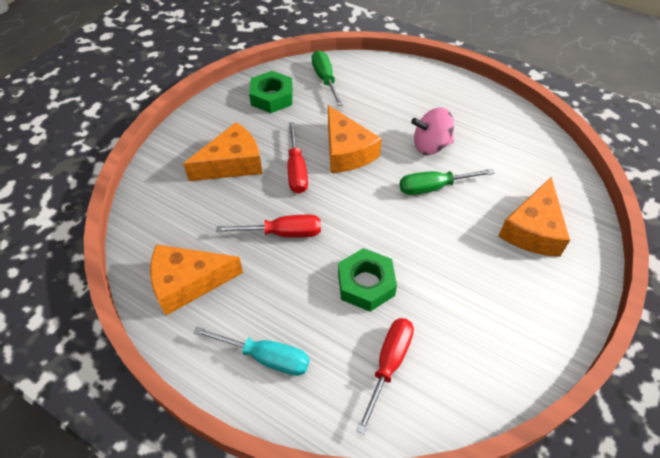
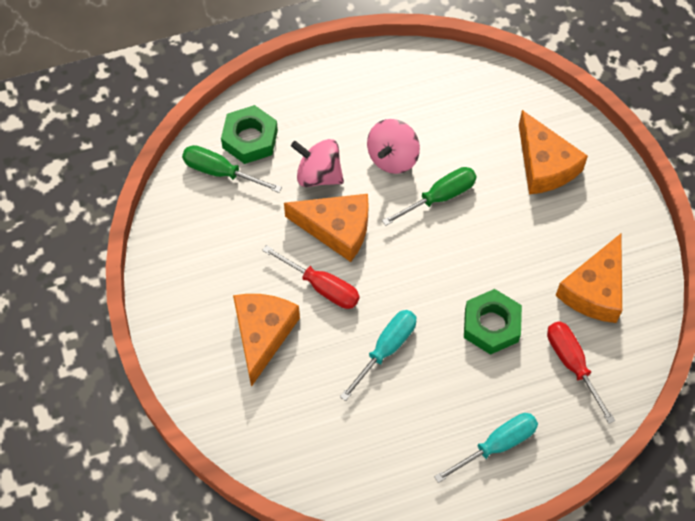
camera: 50 degrees left, 10 degrees up
orange cheese [150,244,243,315] -> orange cheese moved to [555,234,622,323]
red screwdriver [216,215,321,238] -> turquoise screwdriver [340,310,416,401]
green nut [249,71,293,113] -> green nut moved to [221,105,278,164]
green screwdriver [400,169,495,195] -> green screwdriver turned 150 degrees counterclockwise [382,167,477,226]
none -> pink spinning top [291,139,344,187]

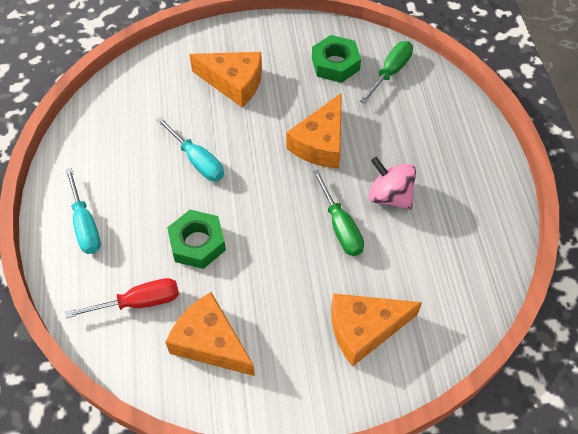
camera: 100 degrees right, 5 degrees down
green nut [221,105,278,164] -> green nut moved to [312,35,361,83]
red screwdriver [262,245,360,309] -> none
pink spinning top [291,139,344,187] -> none

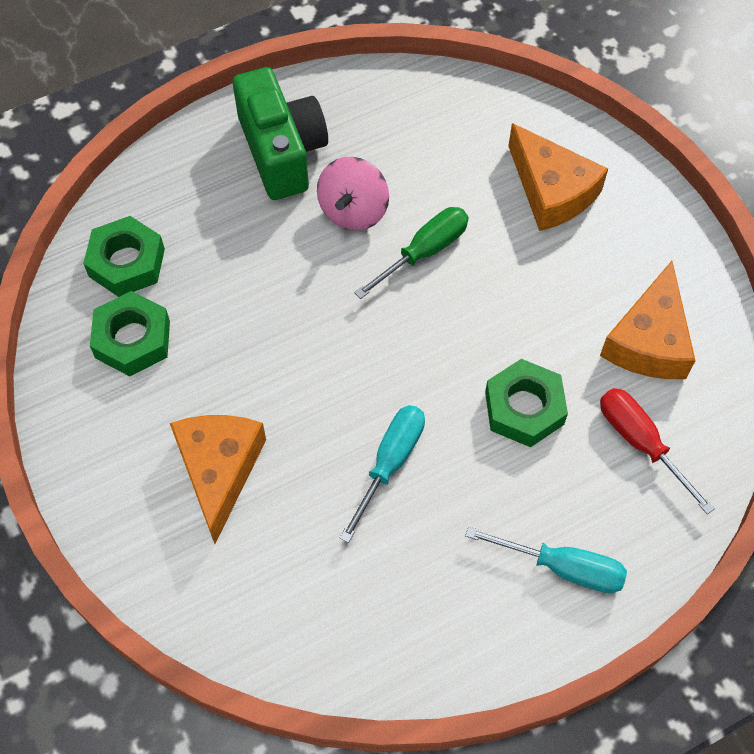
camera: 110 degrees left, 5 degrees up
turquoise screwdriver [65,168,101,254] -> turquoise screwdriver turned 60 degrees clockwise [465,527,627,593]
orange cheese [286,93,342,168] -> none
green screwdriver [360,41,413,104] -> green nut [83,216,165,297]
none -> green camera [233,67,328,200]

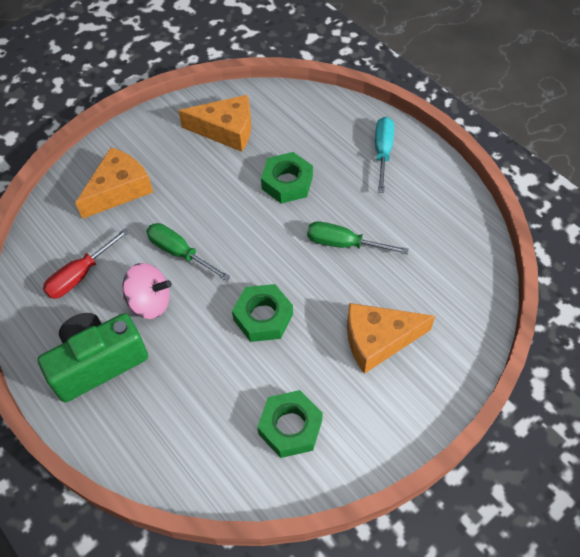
camera: 100 degrees left, 5 degrees down
green nut [83,216,165,297] -> green nut moved to [232,284,293,342]
turquoise screwdriver [339,405,425,543] -> green screwdriver [307,221,409,254]
red screwdriver [600,388,715,514] -> red screwdriver moved to [43,228,130,299]

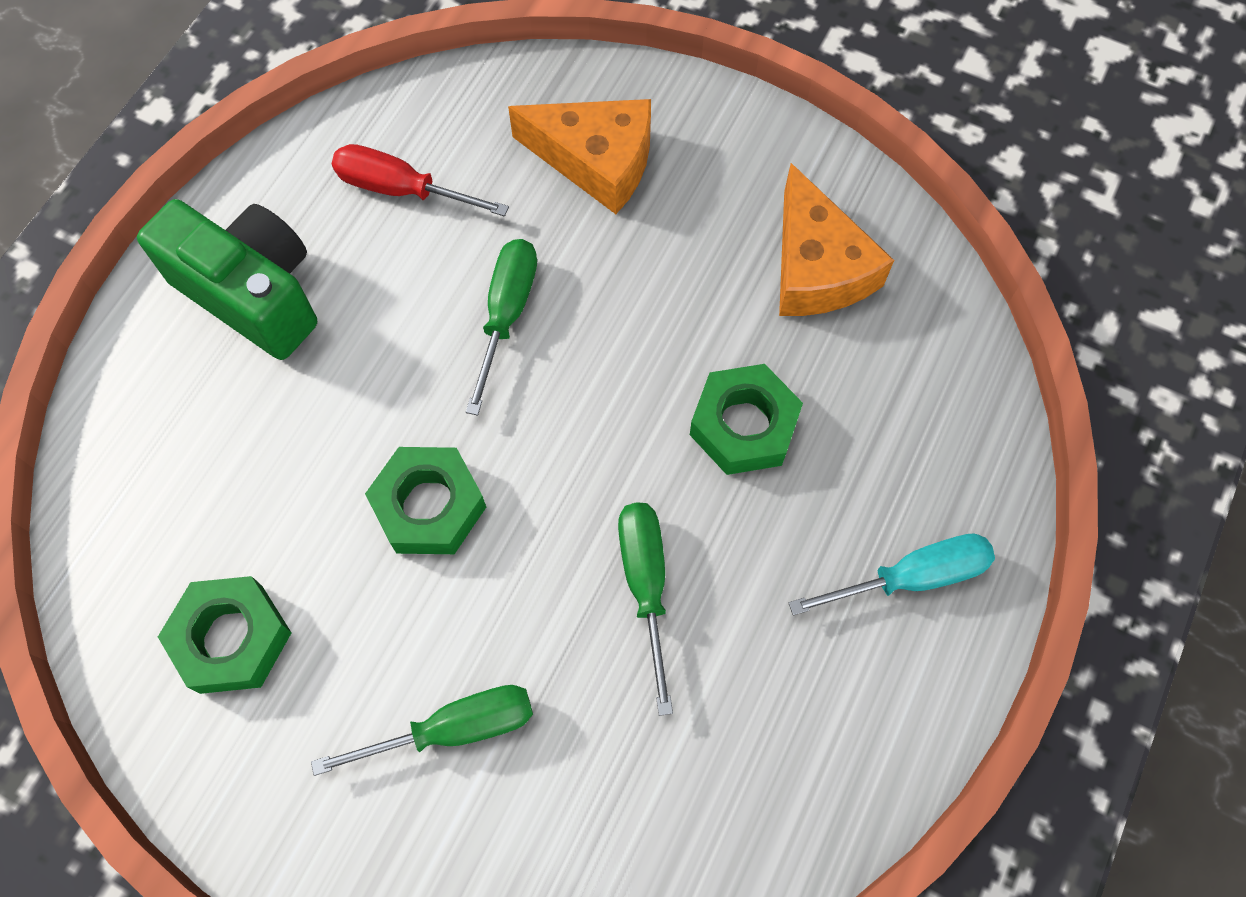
camera: 65 degrees right, 10 degrees up
pink spinning top [123,263,172,319] -> none
orange cheese [347,303,435,374] -> green screwdriver [311,685,533,776]

